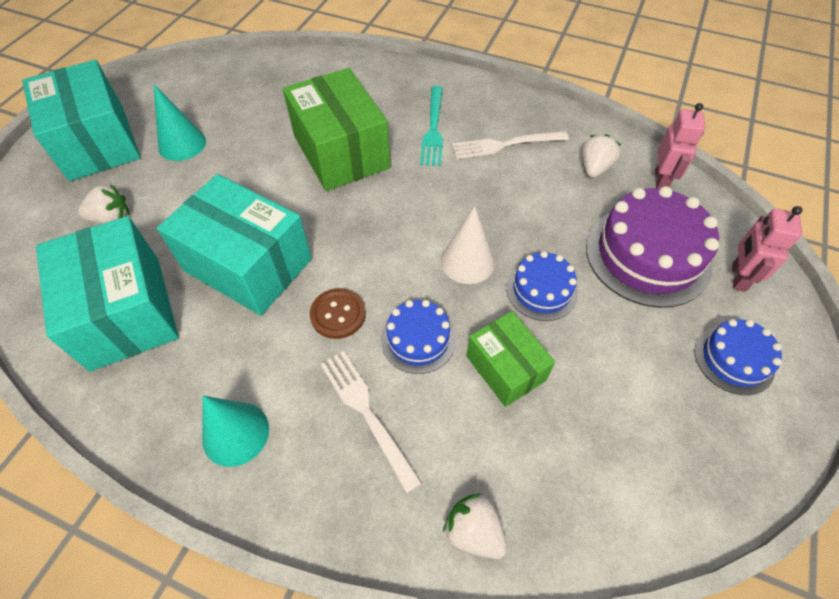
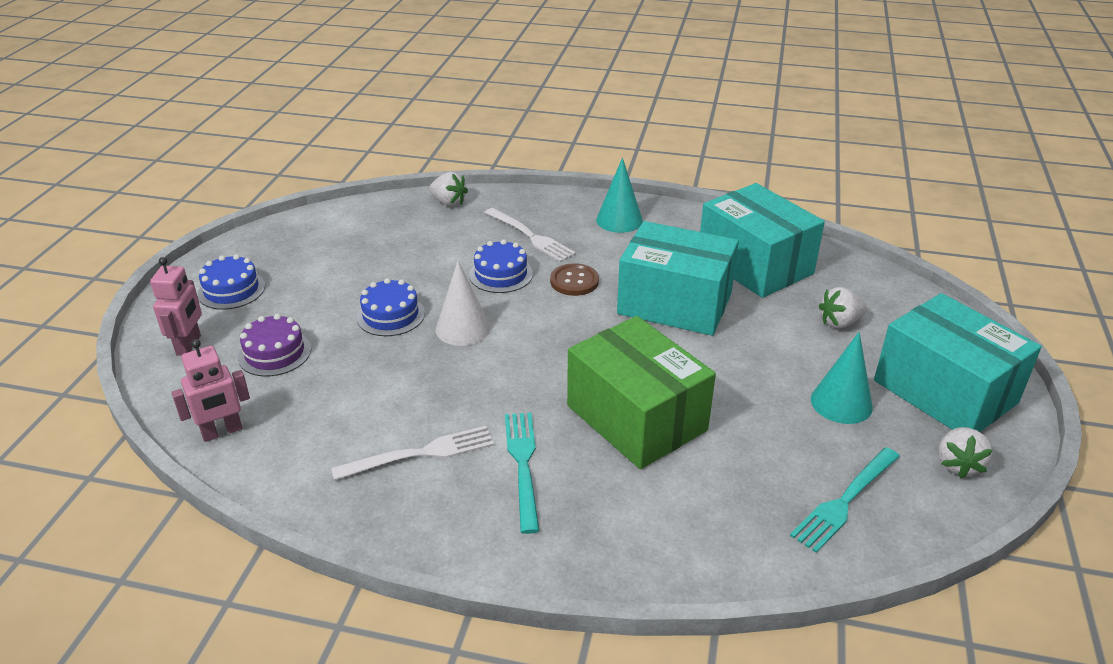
camera: 170 degrees right, 20 degrees down
green box [466,311,555,407] -> none
white strawberry [582,134,621,178] -> white strawberry moved to [938,427,993,478]
purple cake [586,186,719,308] -> purple cake [238,314,311,377], size x0.55
pink robot [655,103,706,189] -> pink robot turned 120 degrees counterclockwise [171,339,250,442]
none -> turquoise fork [790,447,900,553]

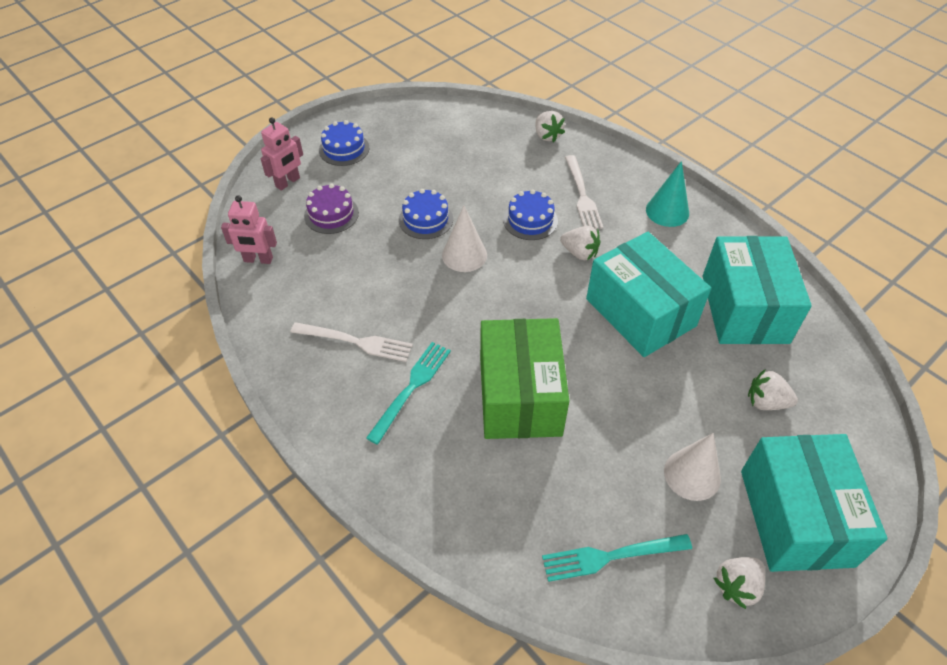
camera: 35 degrees right, 15 degrees up
brown button [550,263,599,296] -> white strawberry [560,226,600,260]
turquoise cone [811,332,873,424] -> white cone [664,433,721,501]

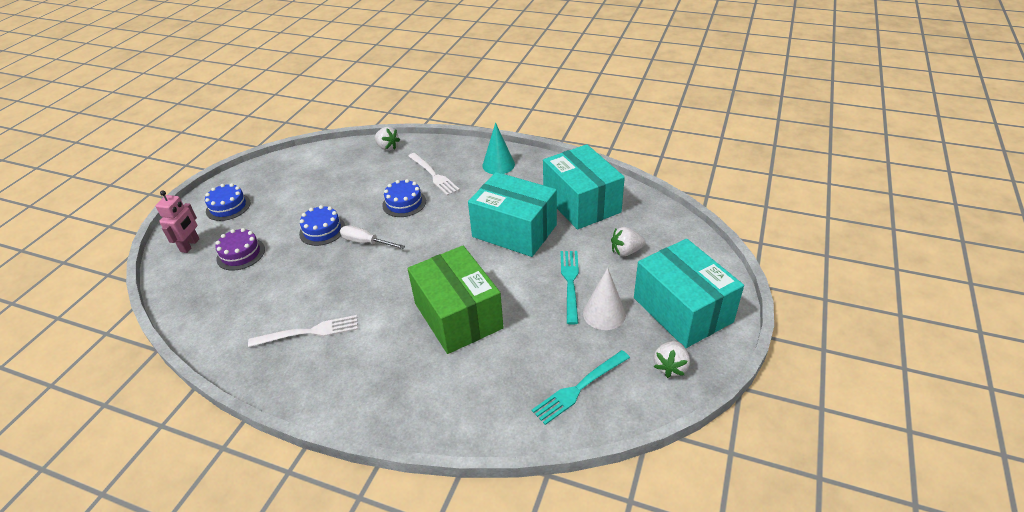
camera: 25 degrees left, 10 degrees down
pink robot [221,195,277,264] -> none
turquoise fork [366,342,451,444] -> turquoise fork moved to [560,251,579,325]
white cone [442,206,487,272] -> white screwdriver [340,225,405,249]
white strawberry [560,226,600,260] -> none

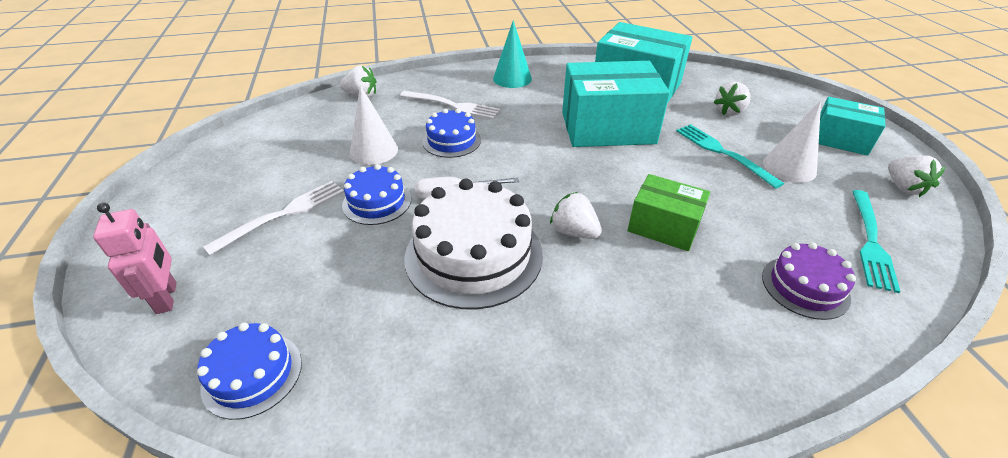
camera: 35 degrees left, 0 degrees up
blue cake [205,183,251,221] -> blue cake moved to [197,322,302,420]
purple cake [216,228,265,271] -> purple cake moved to [762,242,856,320]
white fork [248,315,358,347] -> white fork moved to [203,181,344,255]
green box [408,246,504,354] -> green box [627,174,710,251], size x0.58
turquoise box [634,239,744,348] -> turquoise box [819,97,885,156], size x0.58
none -> white cone [350,85,398,165]
none -> white cake [404,179,543,309]
none -> white strawberry [550,192,602,239]

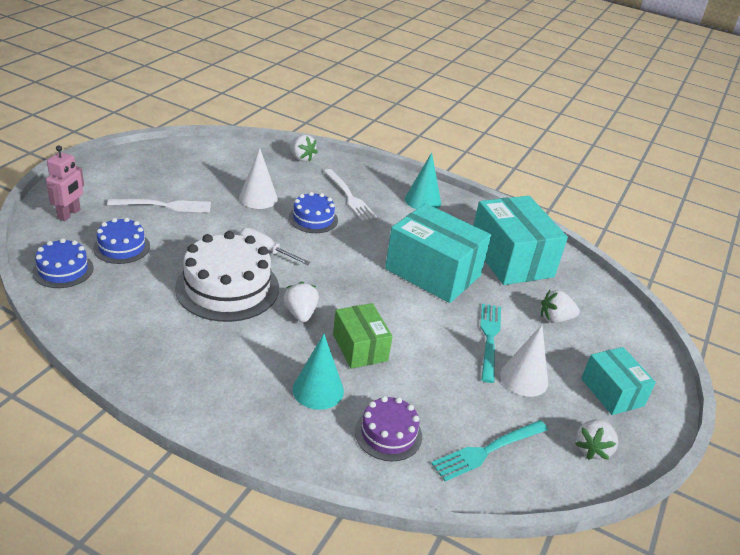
camera: 35 degrees right, 5 degrees down
blue cake [342,164,411,225] -> blue cake moved to [93,218,150,264]
none -> turquoise cone [292,334,344,410]

